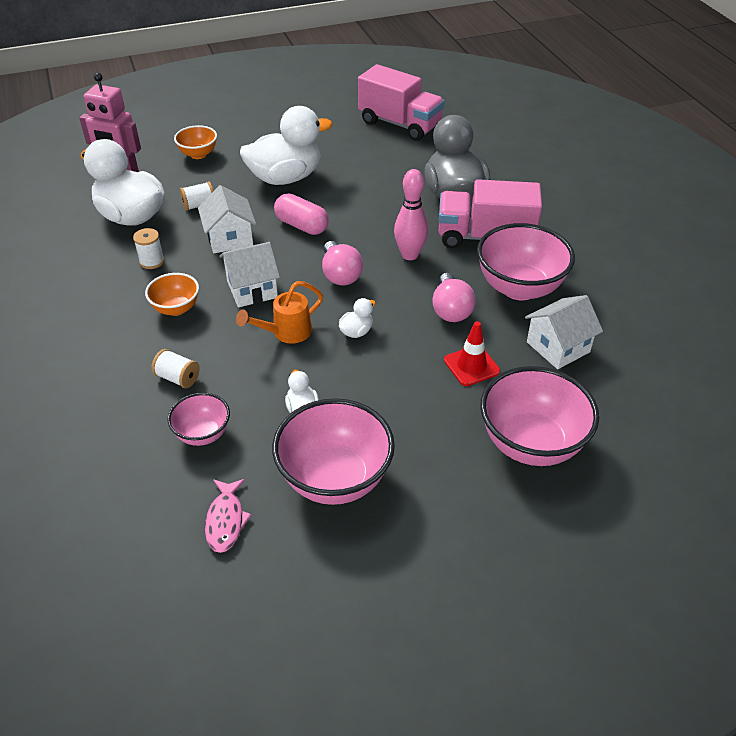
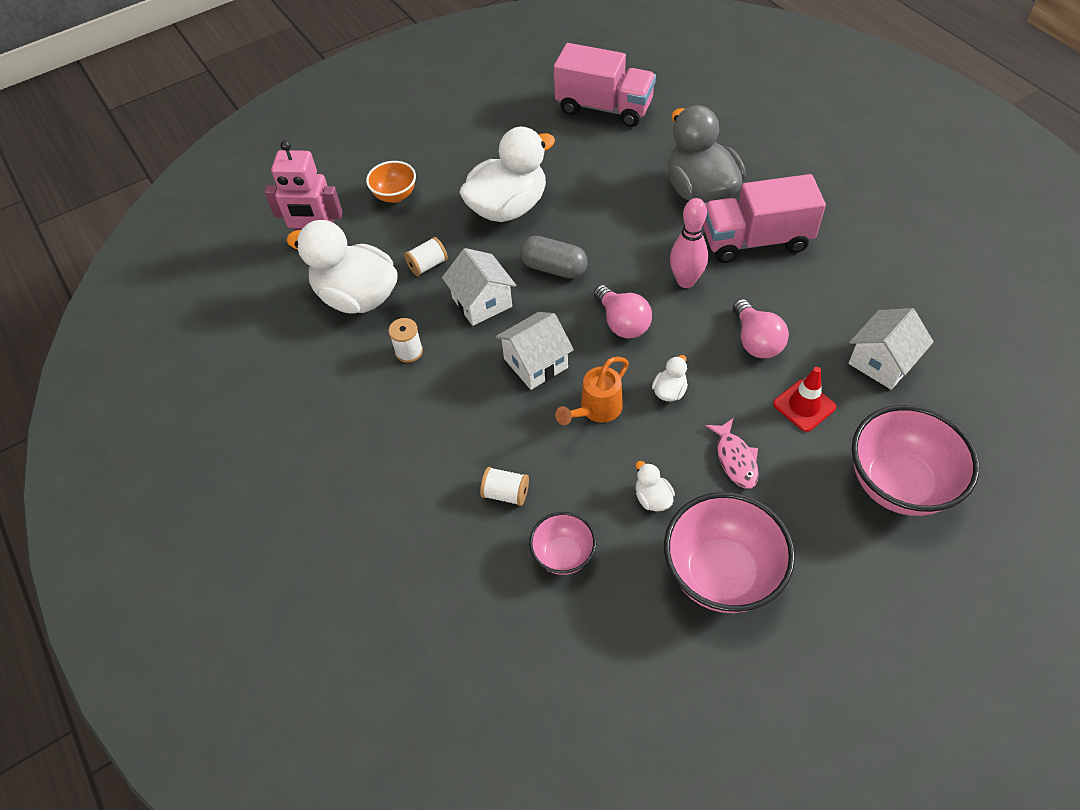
camera: 10 degrees left, 10 degrees up
orange bowl [145,273,199,316] -> none
pink fish [205,479,252,553] -> pink fish moved to [705,419,759,489]
pink capsule [274,194,329,235] -> grey capsule [520,236,588,279]
pink bowl [477,223,575,300] -> none

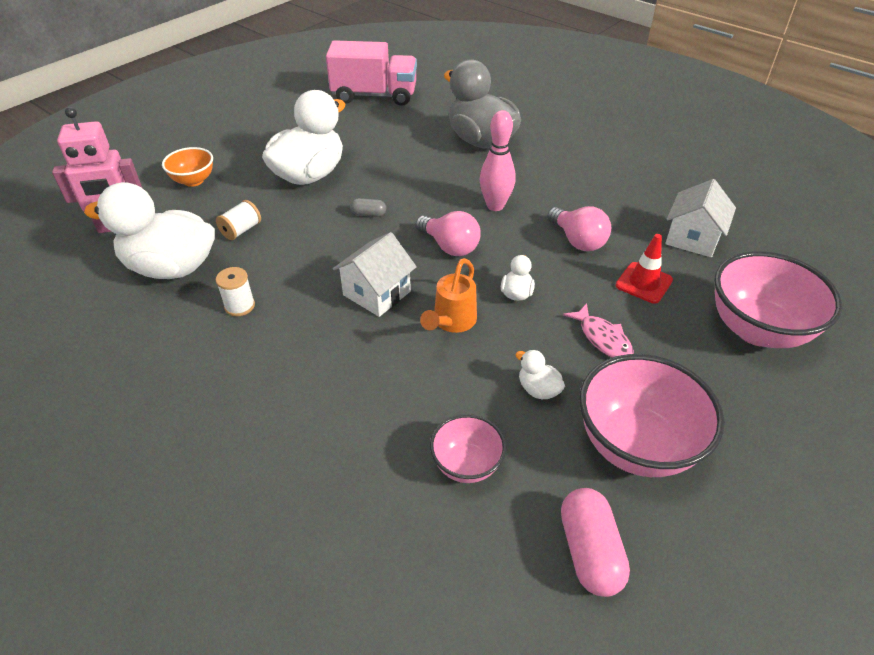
camera: 20 degrees left, 10 degrees down
white house [442,248,517,326] -> none
white spool [480,467,529,506] -> none
grey capsule [520,236,588,279] -> grey capsule [350,198,386,217], size x0.53
pink truck [703,174,826,263] -> none
none -> pink capsule [561,488,630,597]

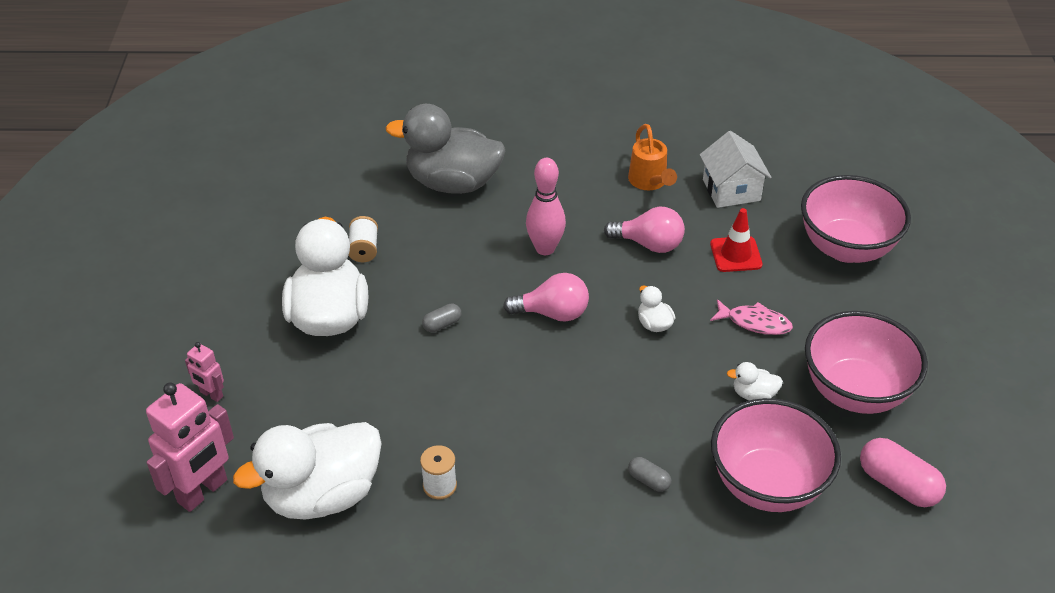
camera: 40 degrees left, 0 degrees up
orange bowl [162,147,213,187] -> pink robot [185,342,224,402]
white spool [216,200,261,240] -> white spool moved to [349,216,378,262]
pink truck [326,40,417,106] -> none
white house [333,232,417,317] -> none
orange watering can [420,258,477,333] -> orange watering can moved to [628,124,677,190]
pink bowl [430,414,506,483] -> pink bowl [711,398,841,512], size x1.84
none -> grey capsule [628,457,671,492]

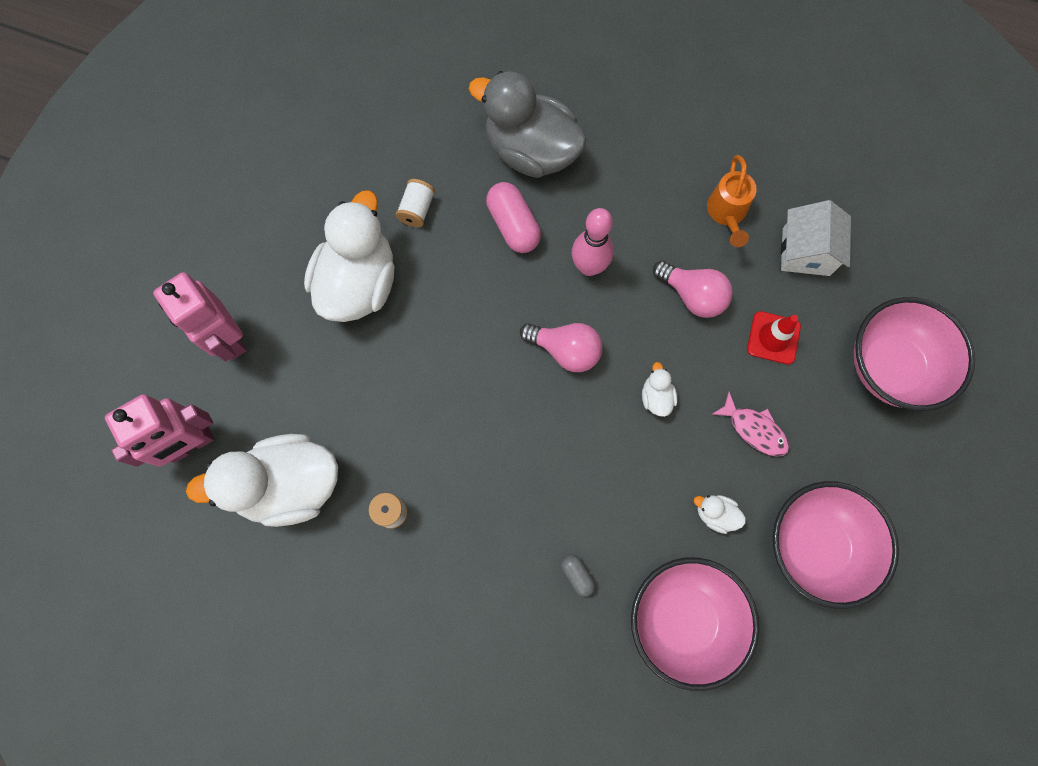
camera: 20 degrees right, 30 degrees up
pink robot [185,342,224,402] -> pink robot [153,272,247,362], size x2.00
grey capsule [422,304,461,332] -> none
pink capsule [860,438,946,507] -> pink capsule moved to [486,182,541,253]

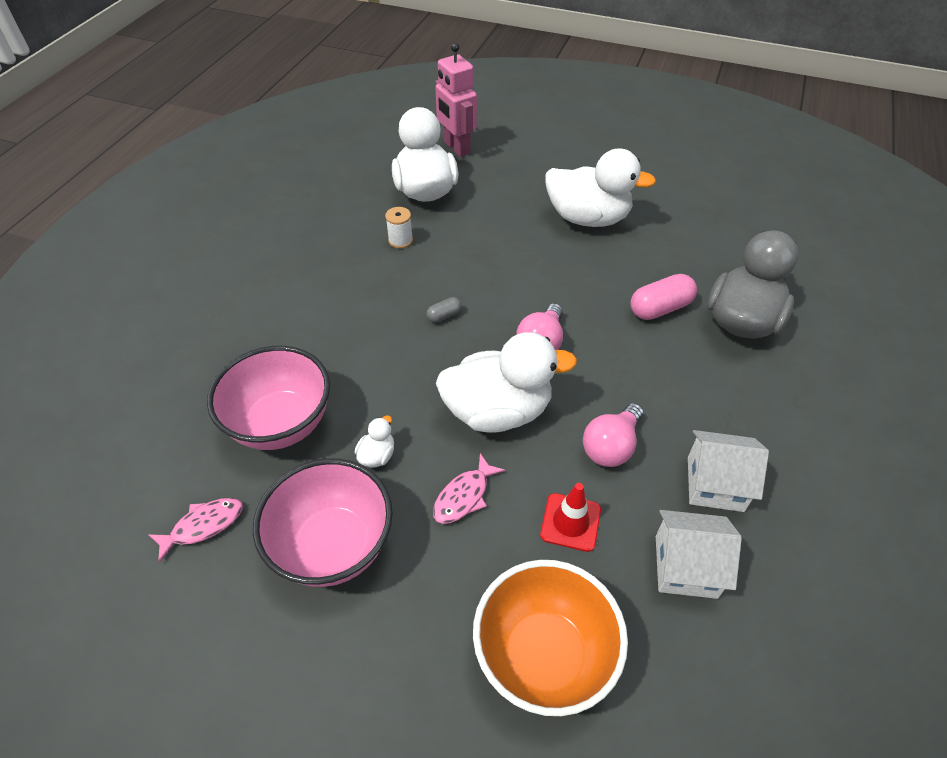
camera: 90 degrees right, 25 degrees down
pink robot [153,272,247,362] -> none
white spool [395,179,435,227] -> none
grey capsule [561,554,595,597] -> grey capsule moved to [426,297,462,323]
pink bowling pin [572,208,614,276] -> none
white duck [642,362,677,417] -> white duck [436,332,577,433], size x2.47
orange watering can [707,155,757,247] -> white house [688,430,769,512]
pink bowl [853,297,975,411] -> orange bowl [473,560,628,716]
none -> pink fish [149,498,243,563]

